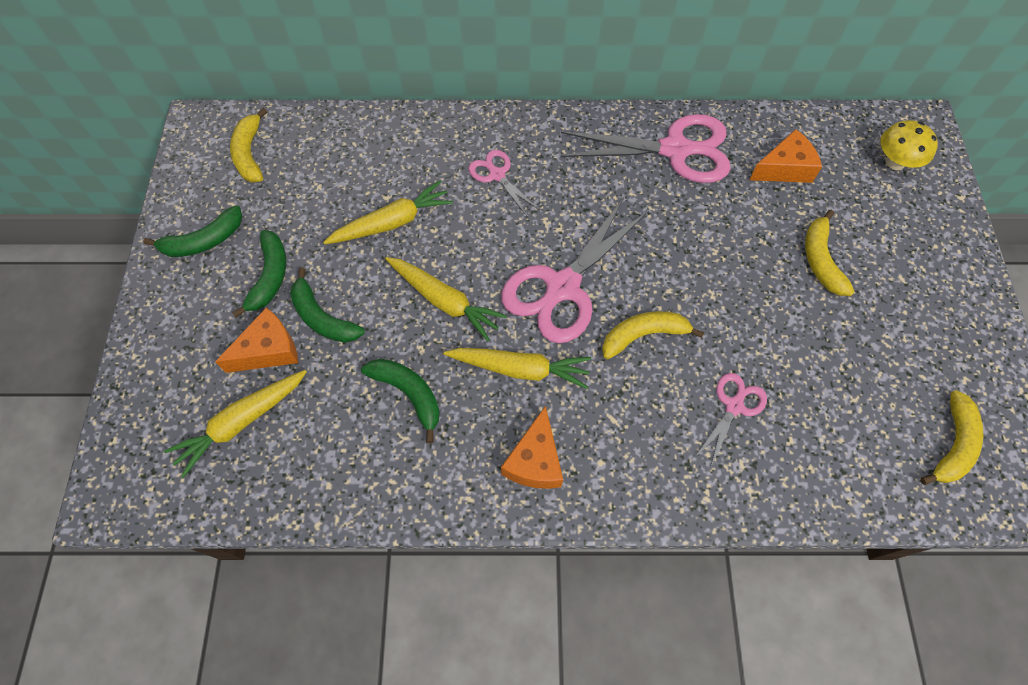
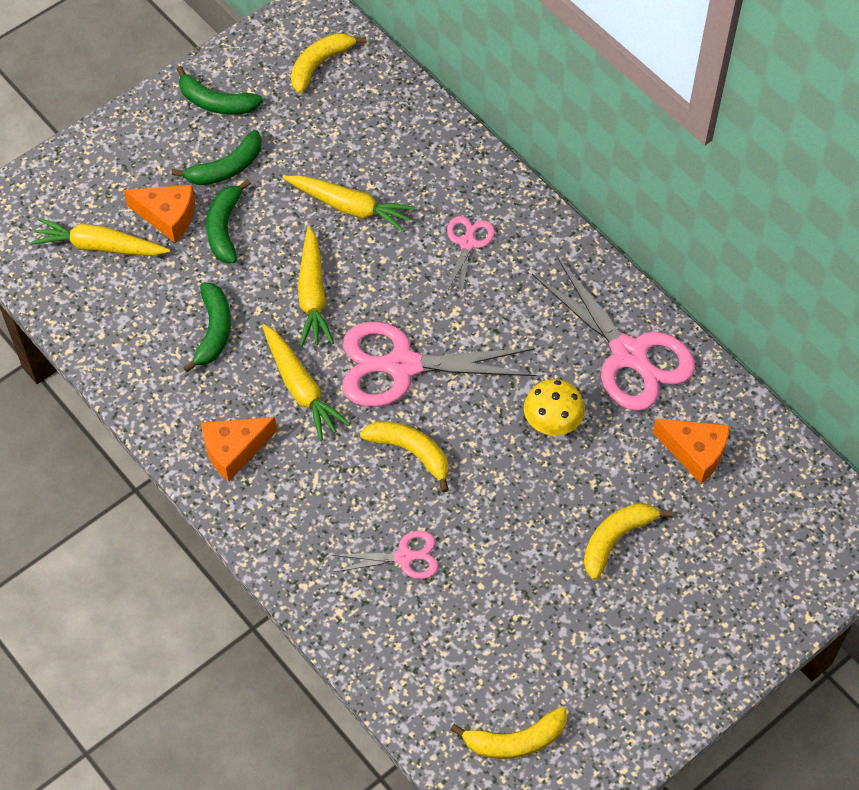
camera: 50 degrees right, 5 degrees down
yellow mushroom [880,120,938,170] -> yellow mushroom moved to [524,379,585,436]

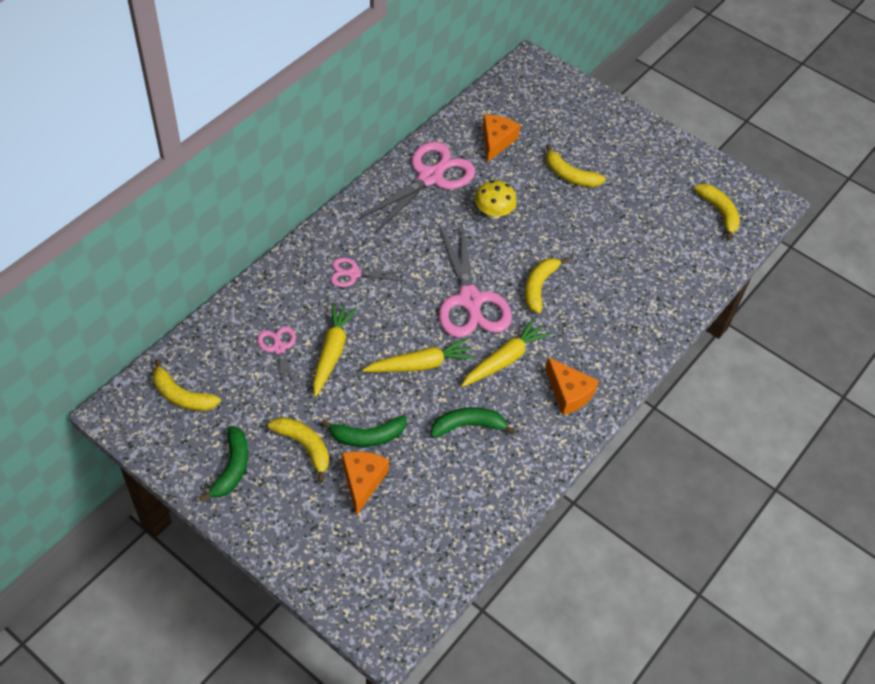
camera: 105 degrees left, 5 degrees down
yellow carrot [30,218,170,256] -> none
green banana [171,130,262,185] -> yellow banana [268,417,329,483]
pink scissors [332,531,438,579] -> pink scissors moved to [257,326,297,388]

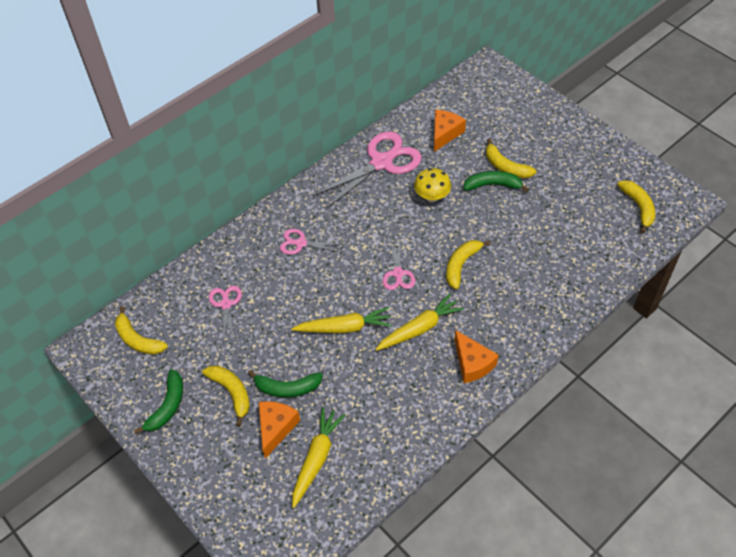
camera: 15 degrees right, 0 degrees up
yellow carrot [313,303,357,397] -> yellow carrot moved to [292,407,345,508]
green banana [431,407,515,438] -> green banana moved to [463,171,529,192]
pink scissors [439,223,512,338] -> pink scissors [383,240,415,290], size x0.51

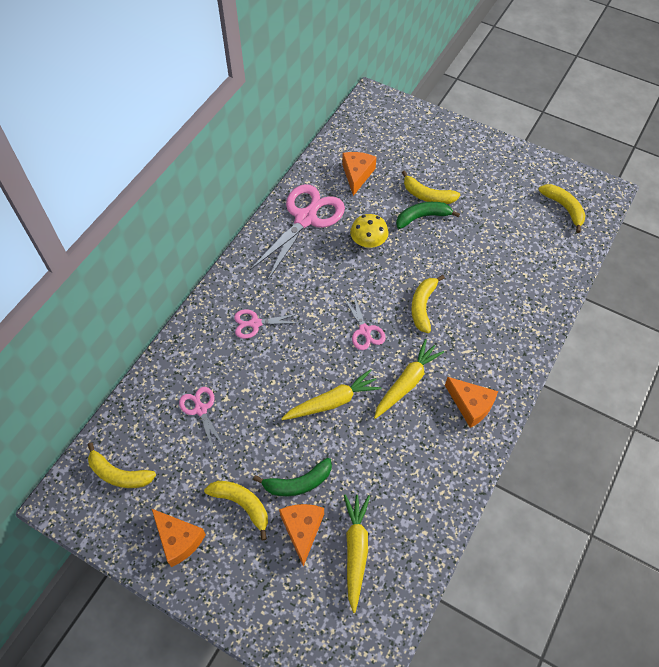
camera: 20 degrees left, 5 degrees up
green banana [134,369,183,434] -> orange cheese [151,508,206,567]

